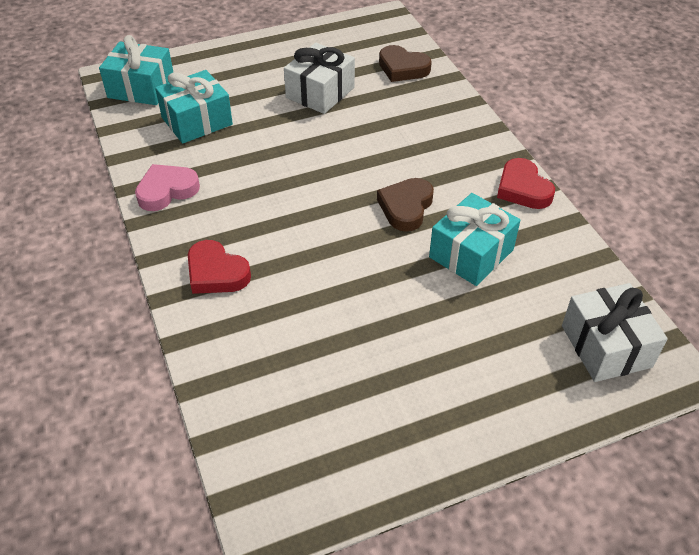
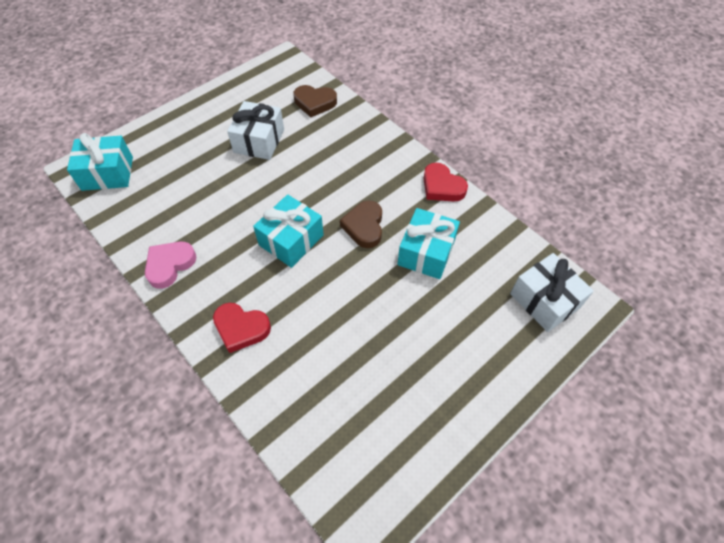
camera: 20 degrees left, 10 degrees up
turquoise gift [155,70,233,144] -> turquoise gift moved to [253,194,324,268]

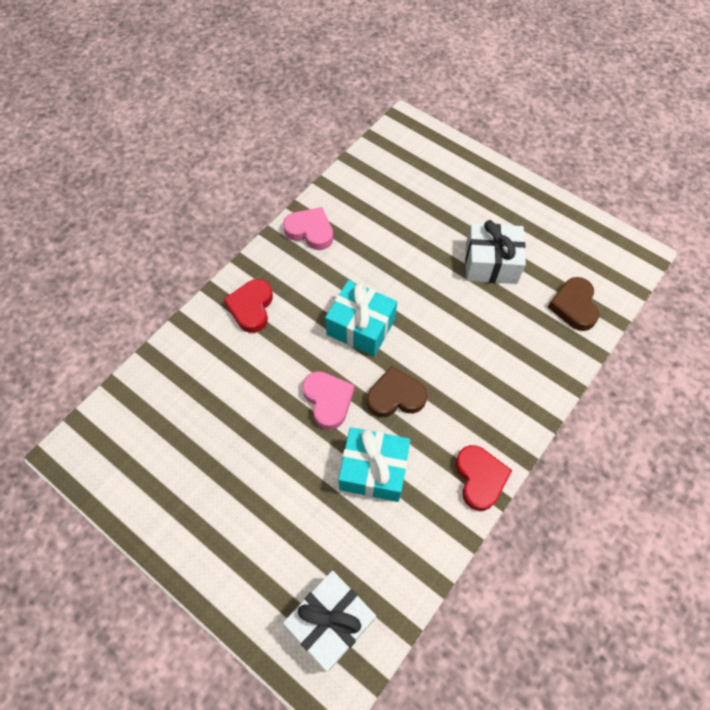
camera: 80 degrees right, 5 degrees up
turquoise gift [67,133,133,191] -> none
red heart [423,163,468,202] -> red heart turned 135 degrees clockwise [456,445,512,511]
none -> pink heart [302,371,355,430]

